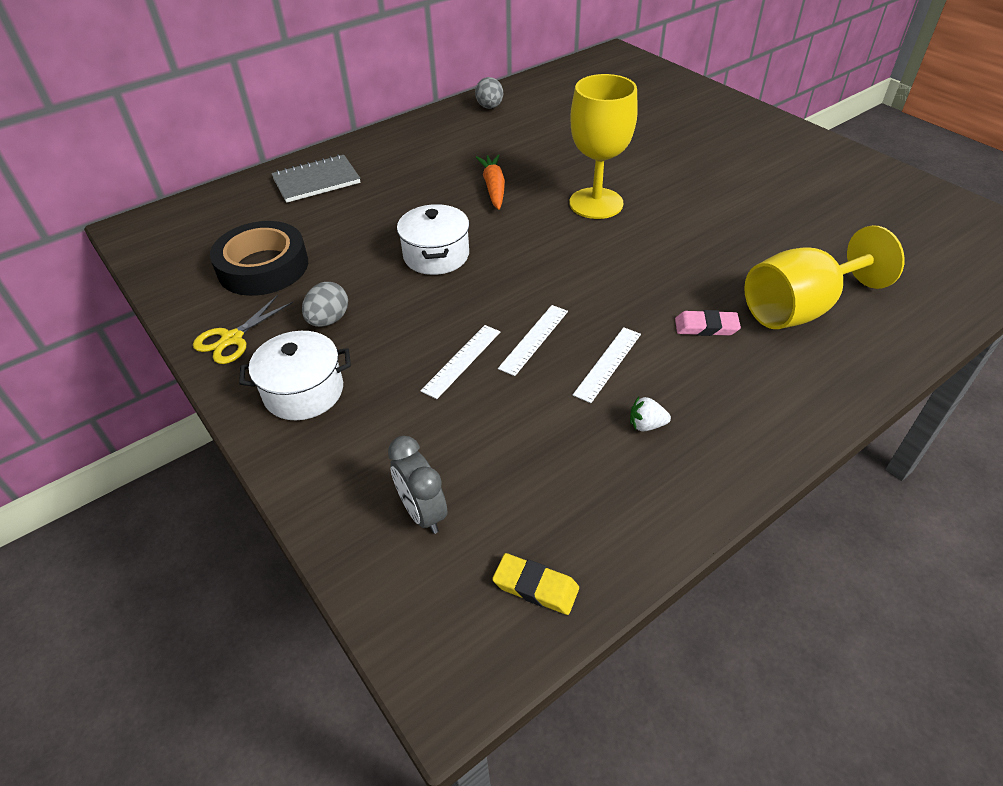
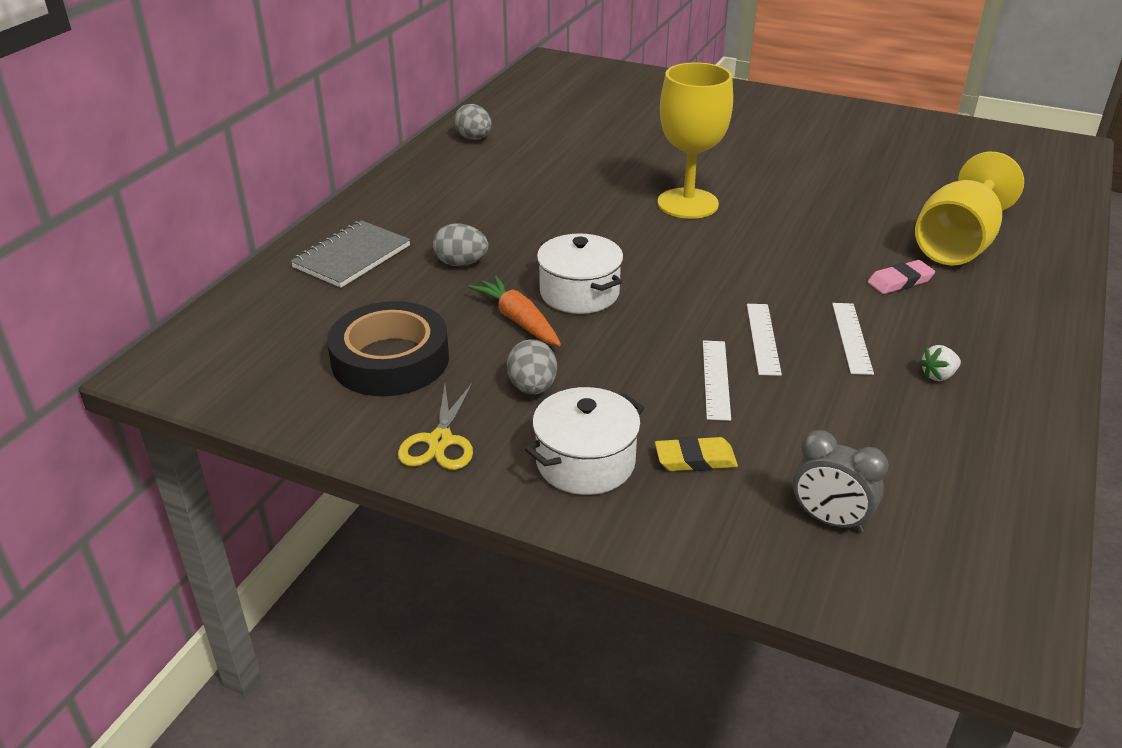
camera: 30 degrees left, 10 degrees down
orange carrot [476,154,505,210] -> orange carrot moved to [468,276,561,346]
yellow eraser [492,553,579,615] -> yellow eraser moved to [655,437,738,471]
none -> grey egg [433,223,489,266]

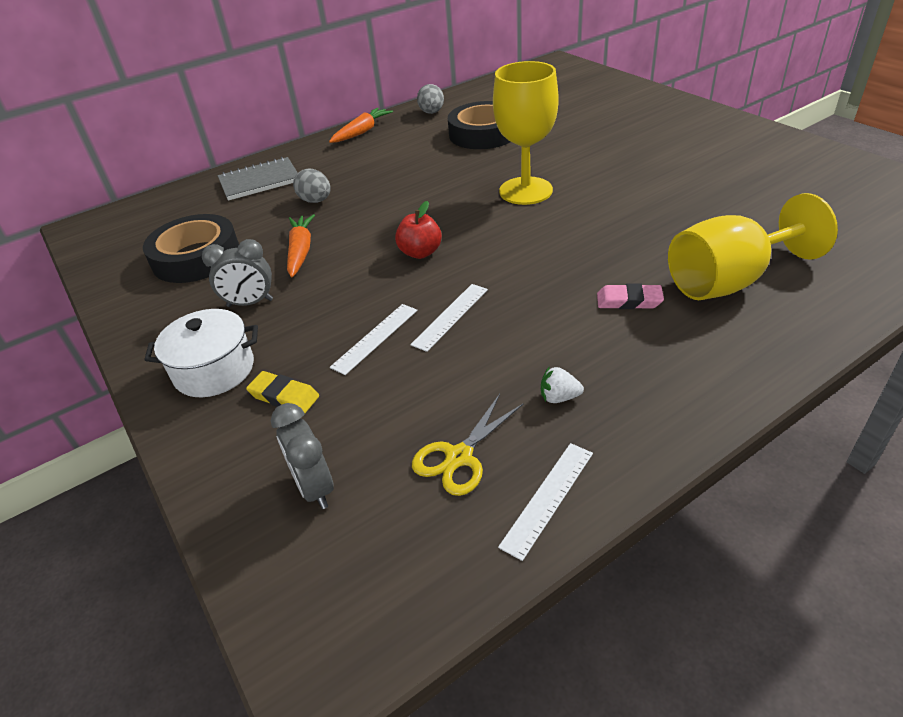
camera: 35 degrees right, 5 degrees up
yellow scissors [398,382,473,470] -> yellow scissors moved to [412,394,523,496]
grey egg [507,339,557,395] -> grey clock [202,239,273,307]
white pot [537,233,623,314] -> none
white ruler [832,303,874,375] -> white ruler moved to [498,443,593,561]
none -> orange carrot [329,108,393,143]
none -> red apple [395,201,442,259]
none -> black tape [448,101,511,149]

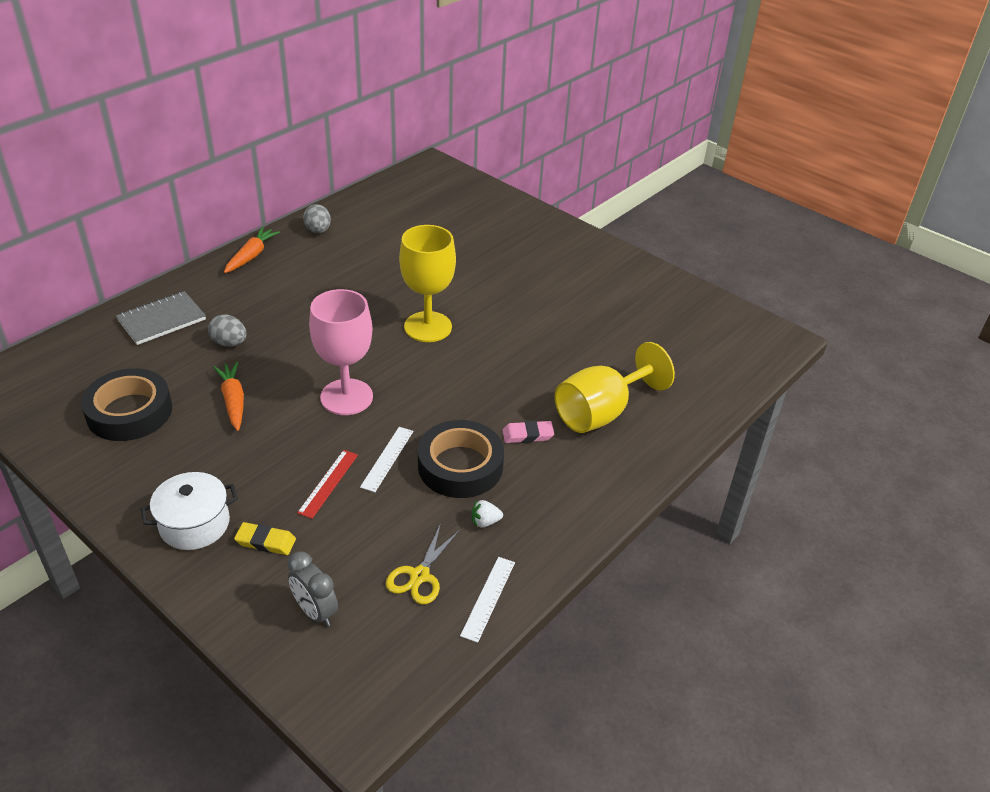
camera: 20 degrees left, 0 degrees up
grey clock [202,239,273,307] -> none
white ruler [330,304,417,375] -> red ruler [297,450,358,519]
red apple [395,201,442,259] -> pink goblet [309,289,373,415]
black tape [448,101,511,149] -> black tape moved to [418,420,504,498]

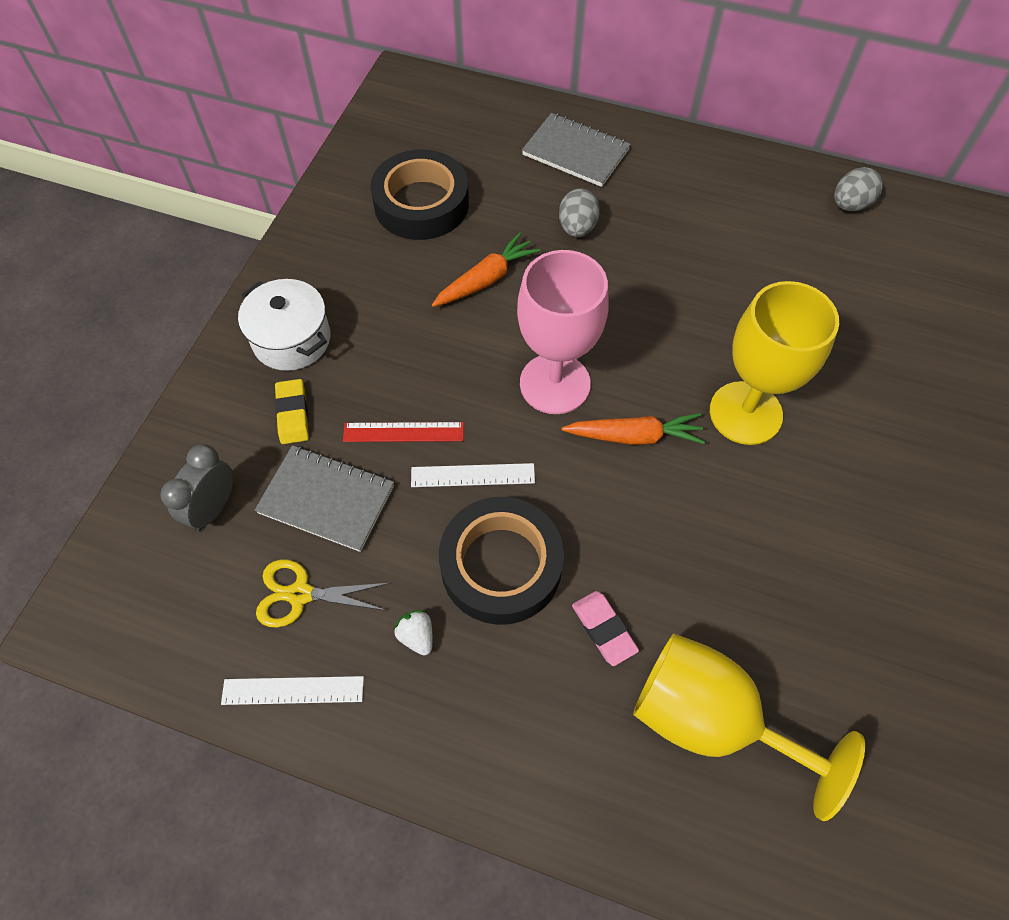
camera: 70 degrees right, 20 degrees up
orange carrot [224,227,280,273] -> orange carrot moved to [561,413,705,445]
none -> grey notebook [255,445,394,552]

